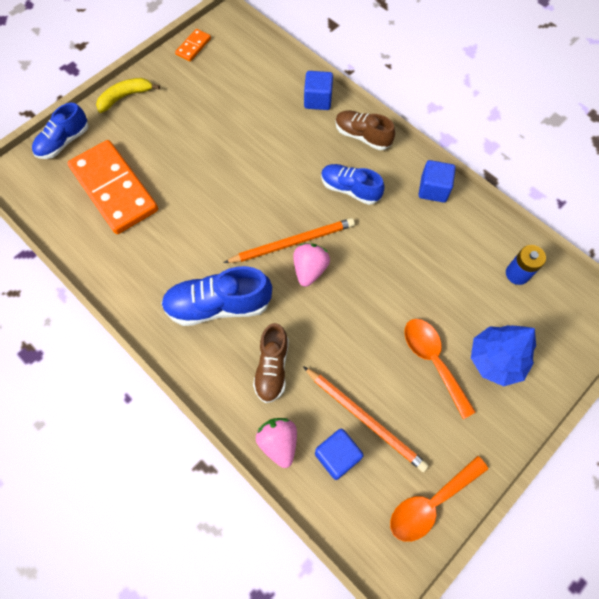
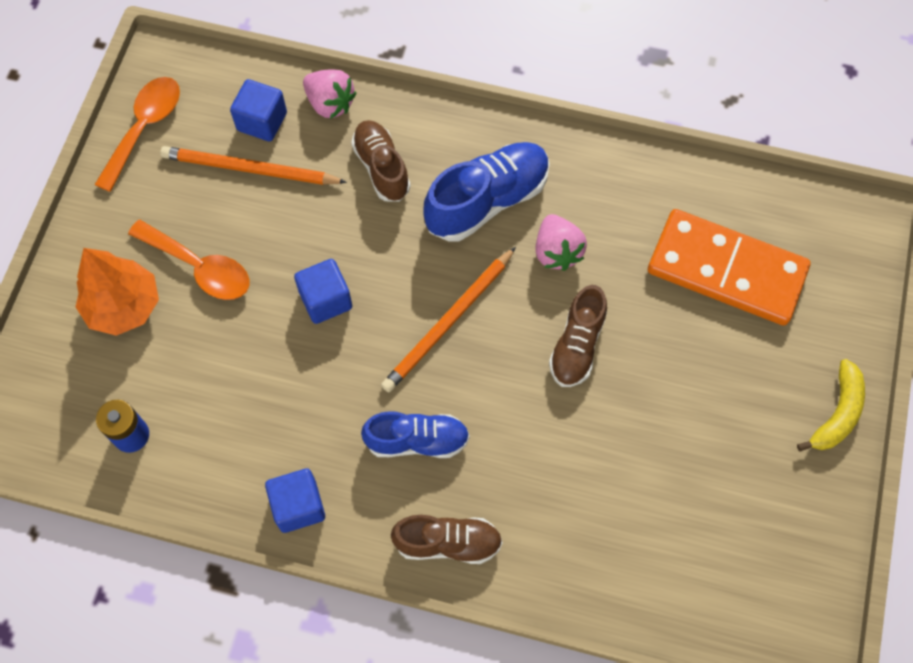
camera: 150 degrees right, 0 degrees up
blue shoe [32,103,89,159] -> none
orange domino [175,29,211,61] -> none
pink strawberry [293,243,330,287] -> pink strawberry moved to [535,214,587,271]
blue cube [304,71,333,110] -> blue cube moved to [294,259,352,324]
blue tree [471,325,536,386] -> orange tree [76,248,159,336]
none -> brown shoe [549,285,607,387]

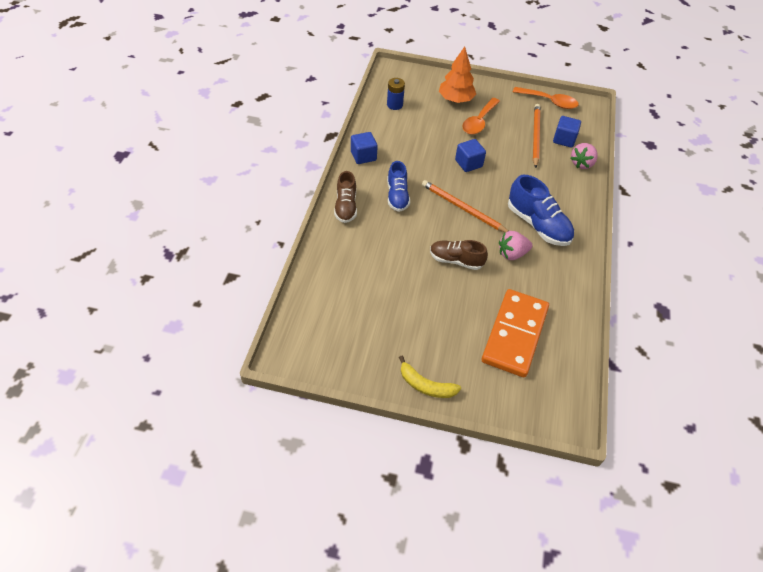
camera: 85 degrees right, 15 degrees down
brown shoe [351,120,410,202] -> none

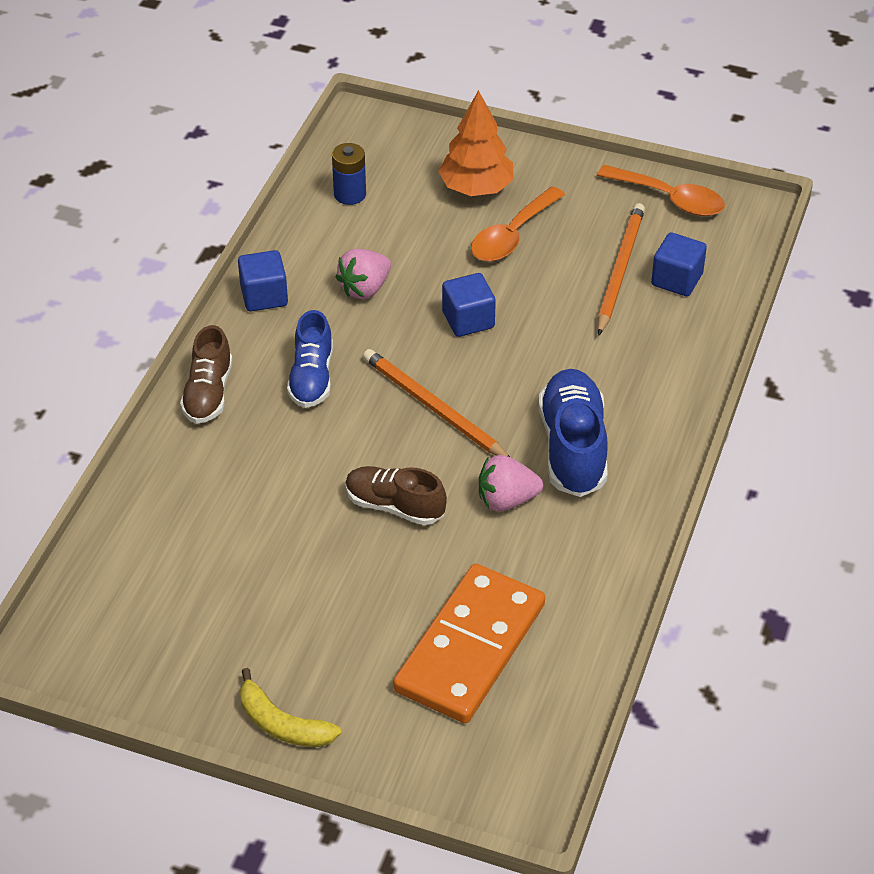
camera: 10 degrees right, 5 degrees down
blue shoe [508,175,574,246] -> blue shoe turned 150 degrees counterclockwise [539,369,608,497]
pink strawberry [570,143,598,169] -> pink strawberry moved to [336,249,391,299]

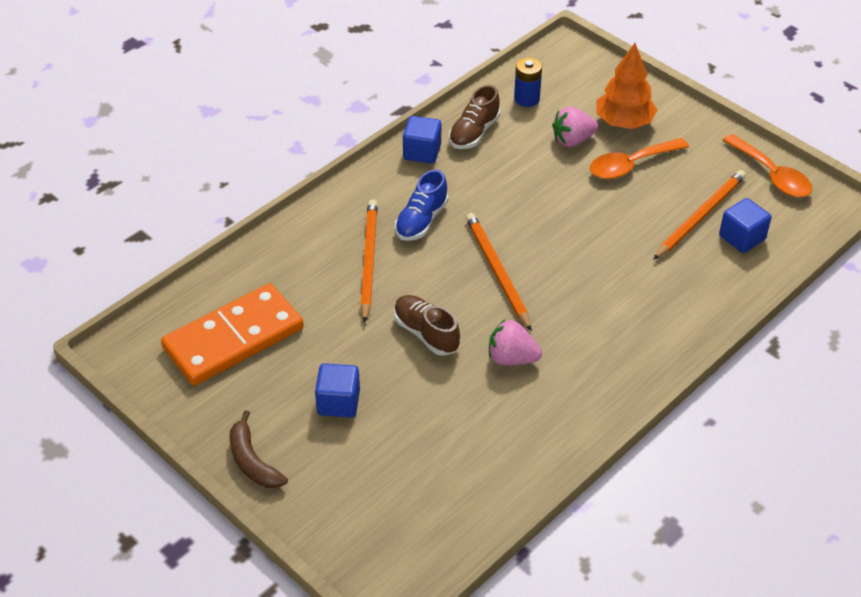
camera: 25 degrees right, 0 degrees up
brown shoe [180,325,233,424] -> brown shoe moved to [449,85,500,149]
yellow banana [240,668,341,747] -> brown banana [230,410,288,488]
pink strawberry [336,249,391,299] -> pink strawberry moved to [552,107,598,147]
orange domino [393,564,545,723] -> orange domino moved to [161,283,304,386]
blue cube [442,273,496,337] -> blue cube moved to [315,363,360,418]
blue shoe [539,369,608,497] -> none
none -> orange pencil [360,199,378,323]

